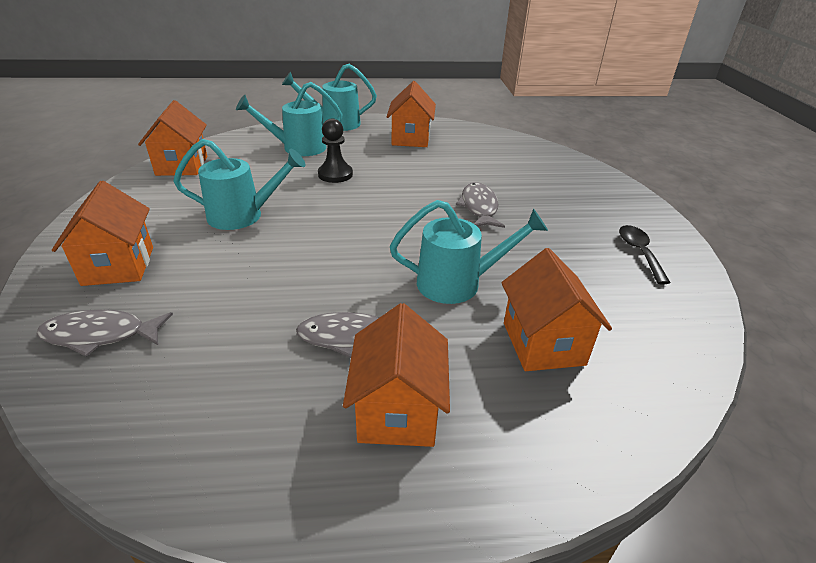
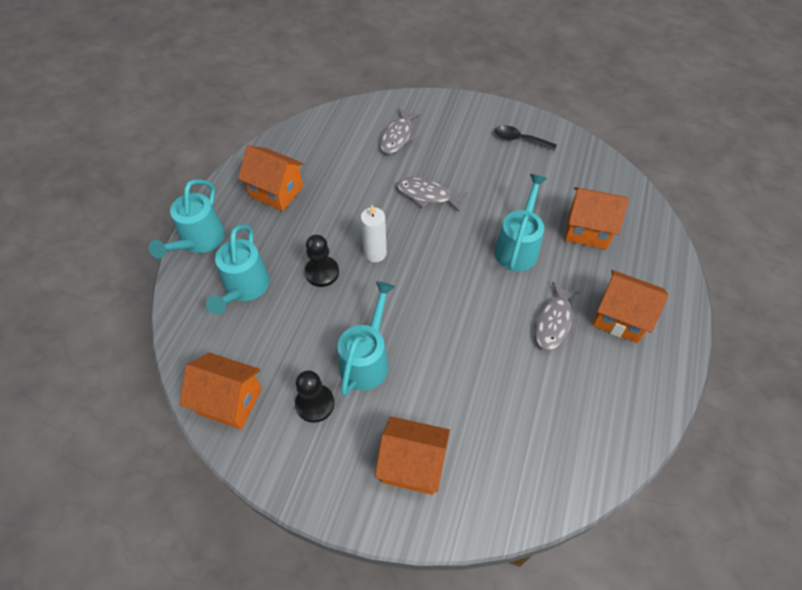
camera: 65 degrees left, 20 degrees up
grey fish [37,309,173,357] -> grey fish moved to [380,108,420,154]
none -> black pawn [295,370,334,423]
none -> white candle [361,205,387,262]

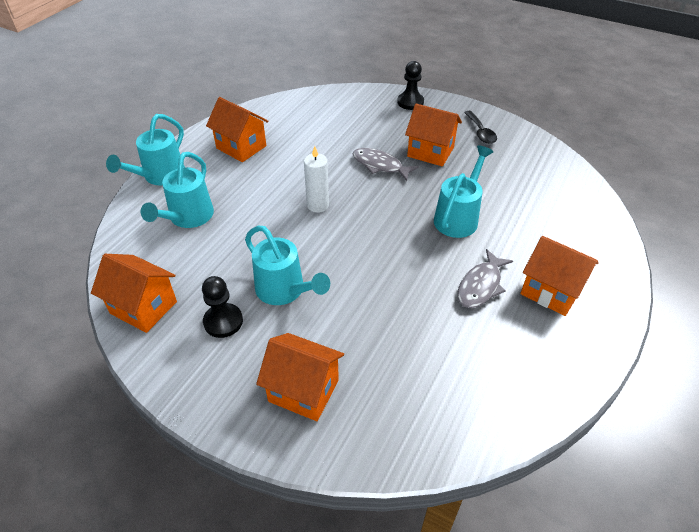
camera: 10 degrees right, 10 degrees down
black pawn [305,235,339,287] -> black pawn moved to [397,61,424,110]
turquoise watering can [338,281,395,396] -> turquoise watering can turned 105 degrees clockwise [245,226,330,305]
grey fish [380,108,420,154] -> none
black spoon [495,125,557,151] -> black spoon turned 135 degrees counterclockwise [464,111,497,144]
orange house [565,187,629,249] -> orange house moved to [405,104,462,166]

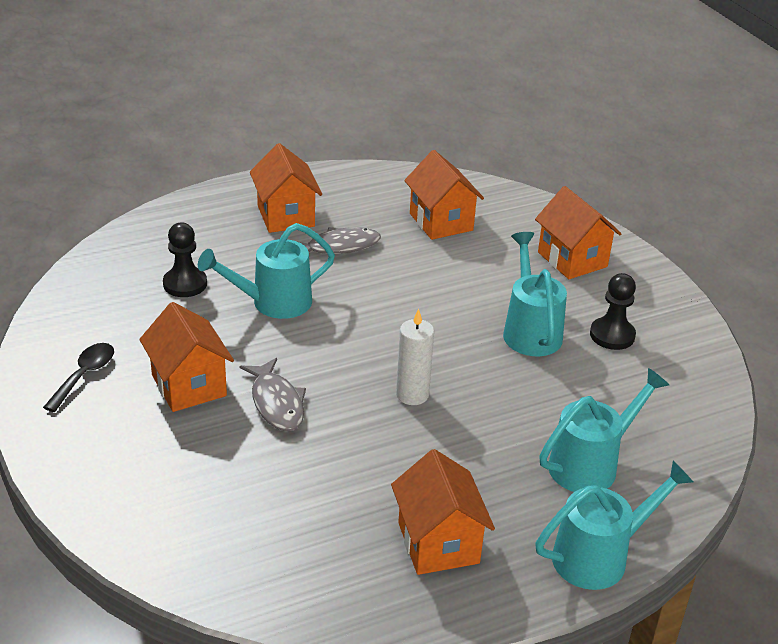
camera: 145 degrees left, 10 degrees down
orange house [91,254,177,333] -> orange house moved to [404,150,484,240]
black pawn [397,61,424,110] -> black pawn moved to [163,223,207,297]

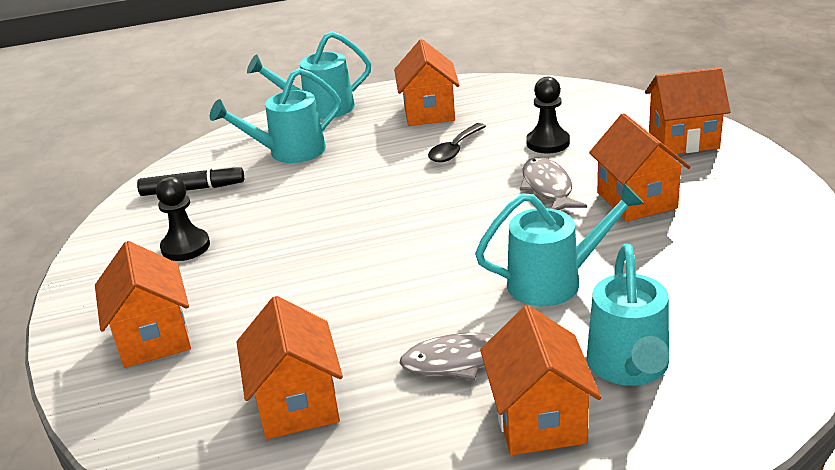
camera: 165 degrees left, 5 degrees down
black spoon [43,343,114,412] -> black spoon moved to [428,123,486,162]
black pawn [163,223,207,297] -> black pawn moved to [526,77,570,154]
white candle [396,309,434,405] -> none
turquoise watering can [503,232,567,356] -> turquoise watering can moved to [587,244,669,386]
none -> black marker [137,165,244,196]
none -> orange house [645,67,731,155]

